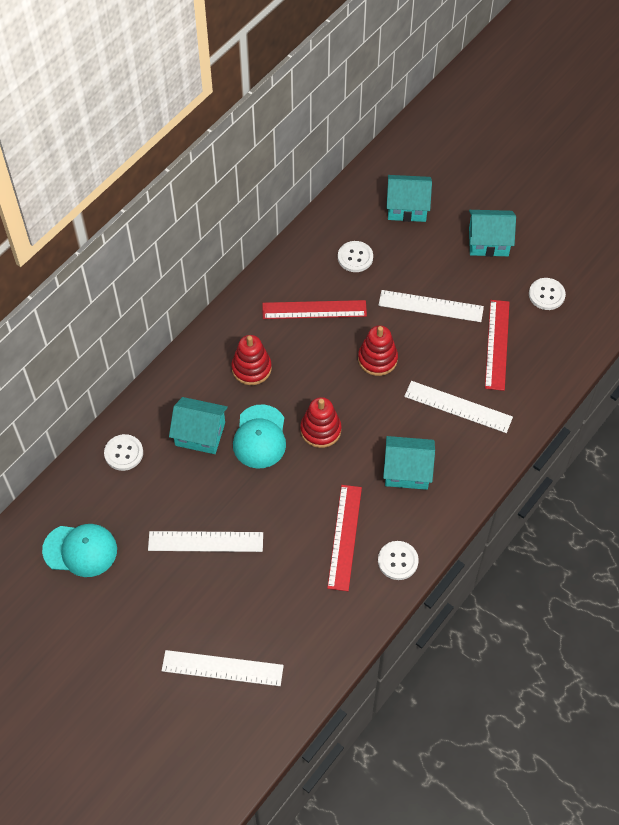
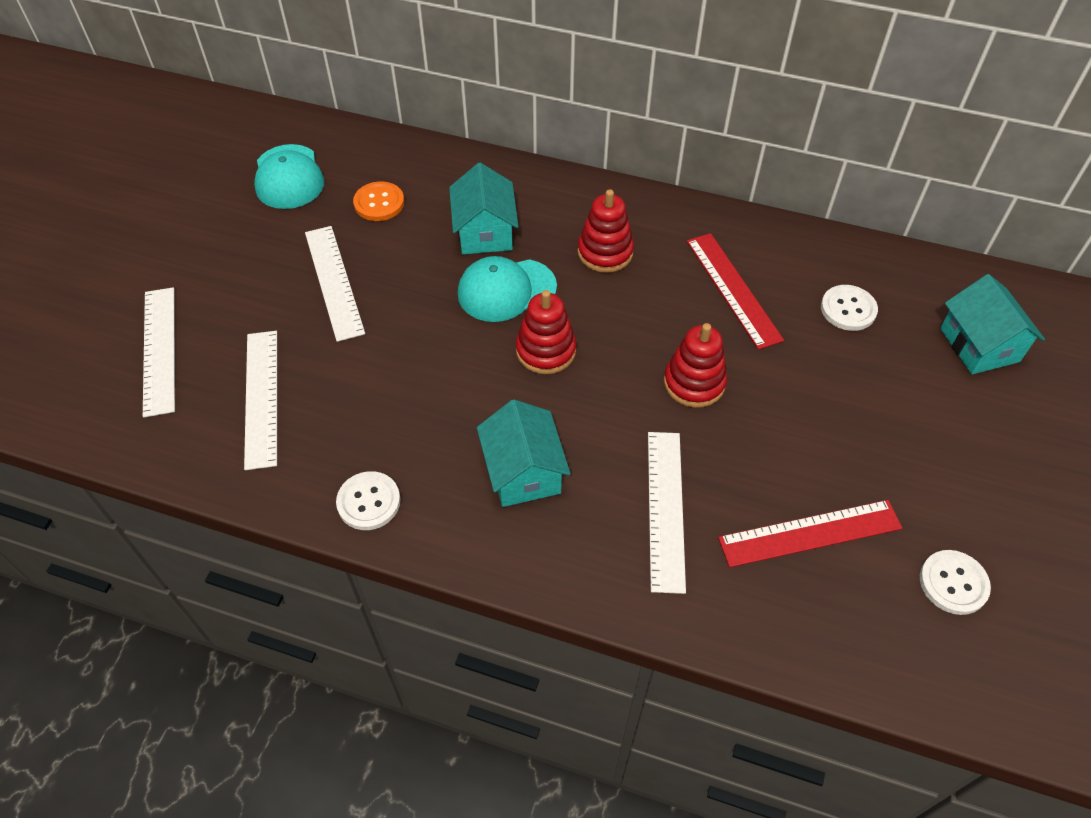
camera: 70 degrees right, 5 degrees down
white button [104,434,143,471] -> none
red ruler [327,485,362,591] -> none
white ruler [378,290,484,322] -> white ruler moved to [244,331,277,470]
turquoise house [469,210,516,257] -> none
none -> orange button [353,181,404,221]

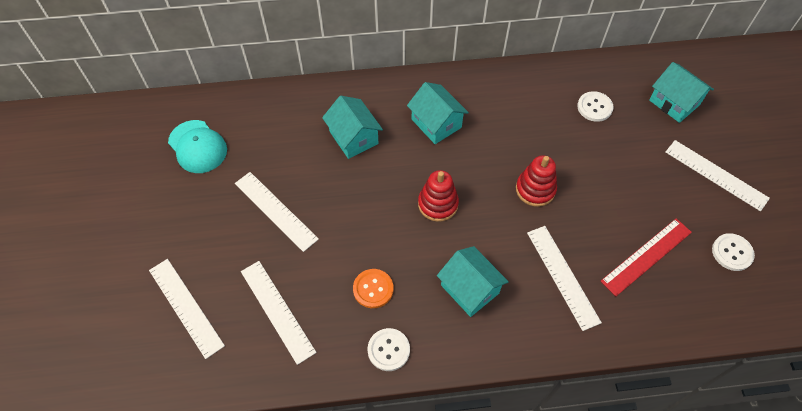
camera: 25 degrees left, 5 degrees up
orange button [353,181,404,221] -> orange button moved to [353,269,393,308]
turquoise cap [458,256,557,322] -> none
red stacking toy [578,189,634,273] -> turquoise house [407,82,469,144]
red ruler [687,233,784,350] -> none
none -> white ruler [666,140,770,211]

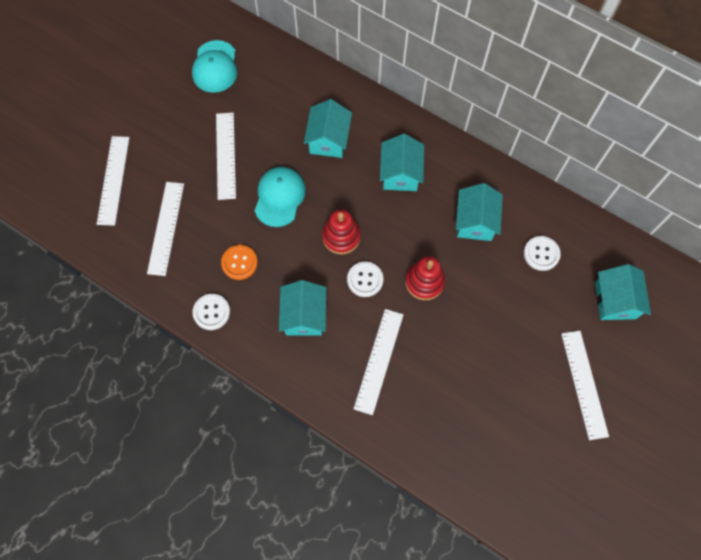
camera: 40 degrees right, 10 degrees up
red ruler [601,218,692,296] -> none
white button [712,233,755,271] -> white button moved to [347,262,383,297]
none -> turquoise cap [255,167,306,227]
none -> turquoise house [456,183,503,241]

